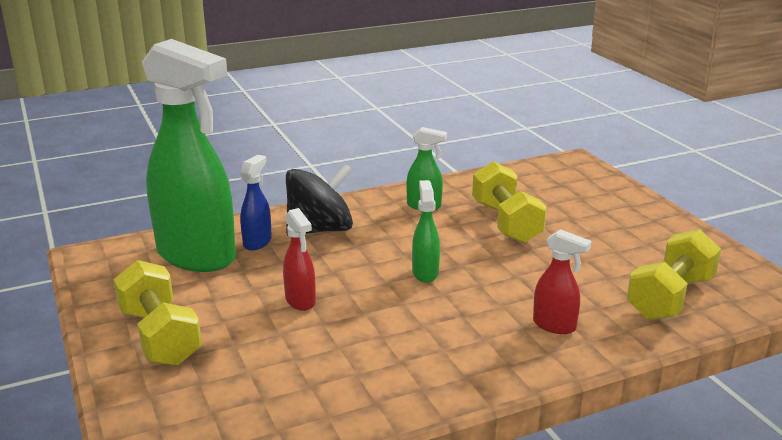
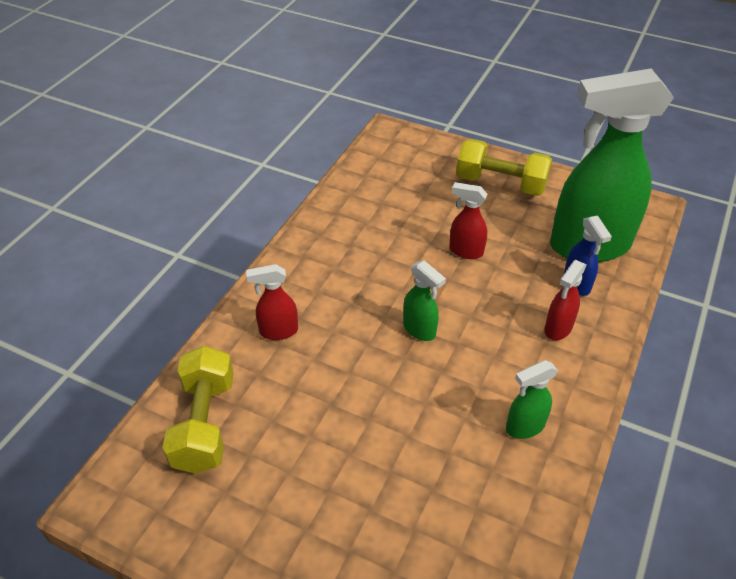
camera: 140 degrees right, 20 degrees up
black spinning top [286,164,353,236] -> red spray bottle [545,260,586,340]
yellow dumbbell [472,161,546,243] -> none

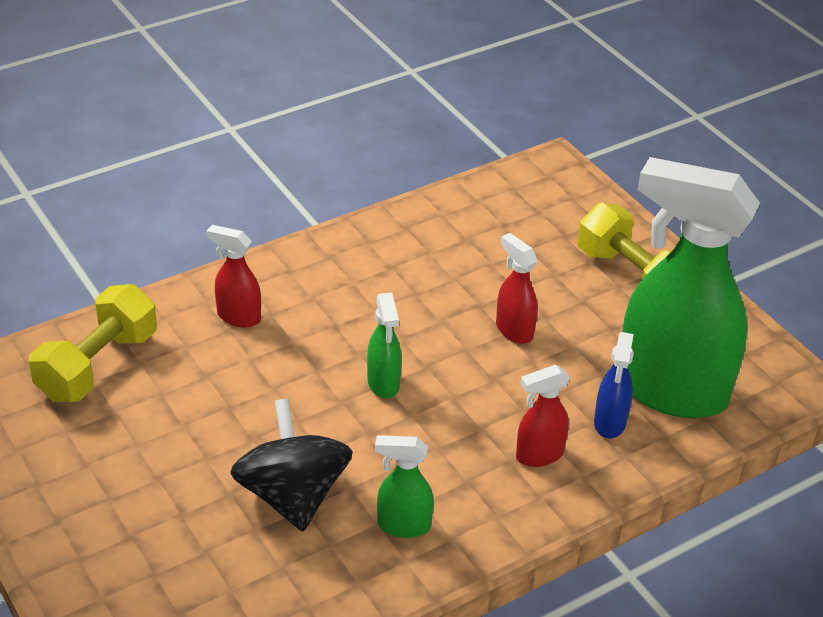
camera: 30 degrees right, 5 degrees down
none -> black spinning top [230,399,353,531]

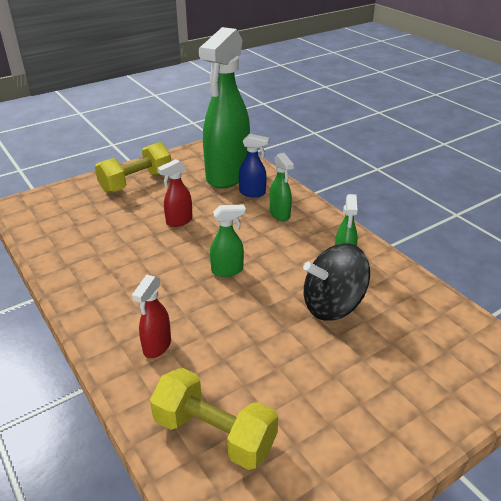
camera: 90 degrees left, 5 degrees down
red spray bottle [516,365,570,467] -> green spray bottle [270,153,294,221]

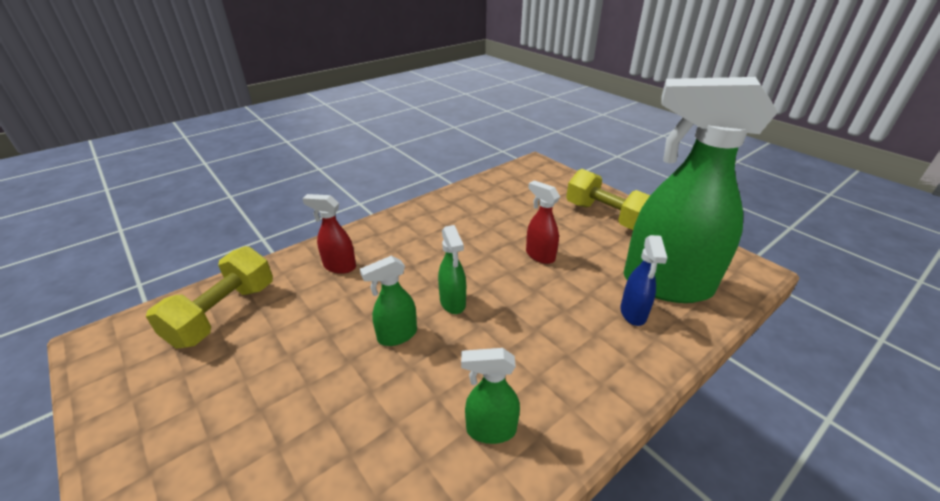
camera: 85 degrees right, 0 degrees up
green spray bottle [270,153,294,221] -> green spray bottle moved to [360,256,417,346]
black spinning top [303,243,370,321] -> none

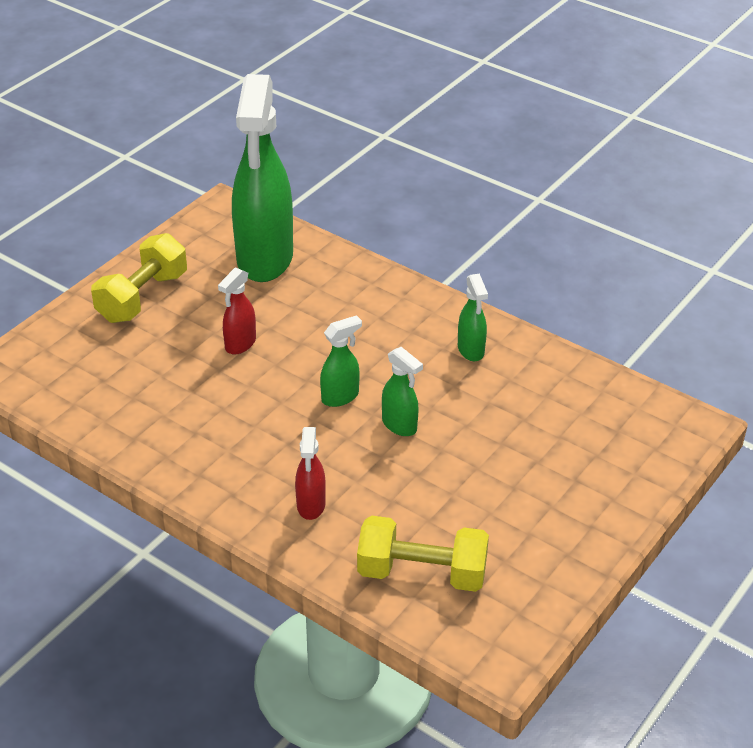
camera: 105 degrees left, 5 degrees up
blue spray bottle [620,235,667,326] -> none

